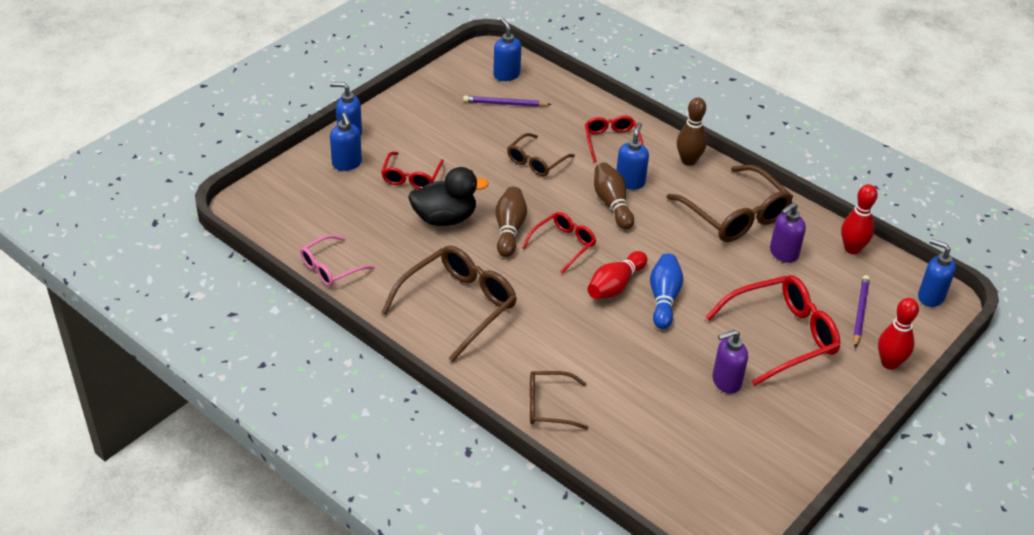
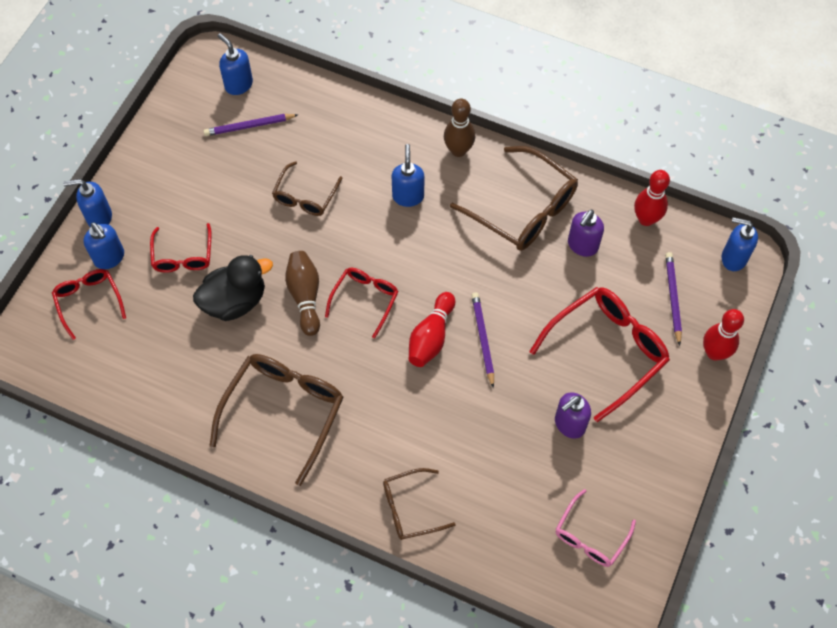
camera: 15 degrees left, 20 degrees up
pink glasses [300,235,375,287] -> pink glasses moved to [555,489,636,567]
red glasses [585,115,643,162] -> red glasses moved to [52,269,126,340]
brown bowling pin [594,163,634,230] -> none
blue bowling pin [650,253,683,329] -> purple pencil [471,292,494,388]

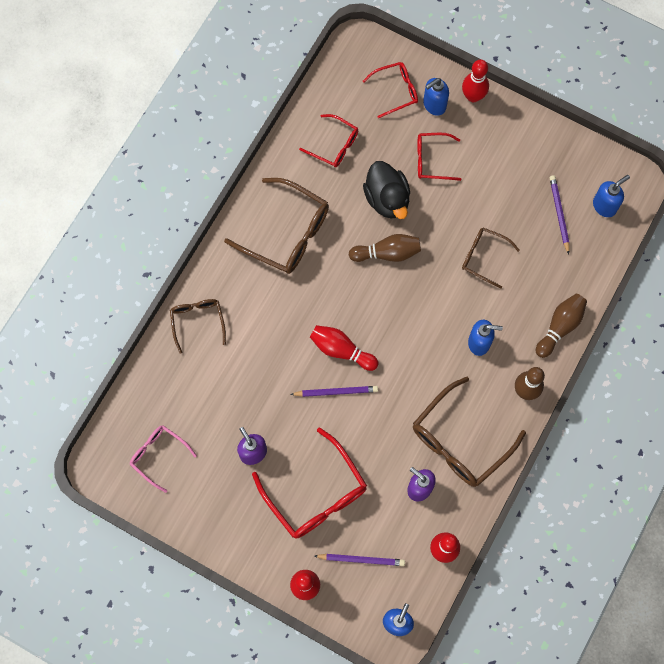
camera: 95 degrees right, 10 degrees up
blue soap dispenser [63,179,112,227] -> red bowling pin [462,60,489,102]
red glasses [325,268,399,338] -> red glasses moved to [299,114,358,167]
none -> brown bowling pin [536,294,587,358]

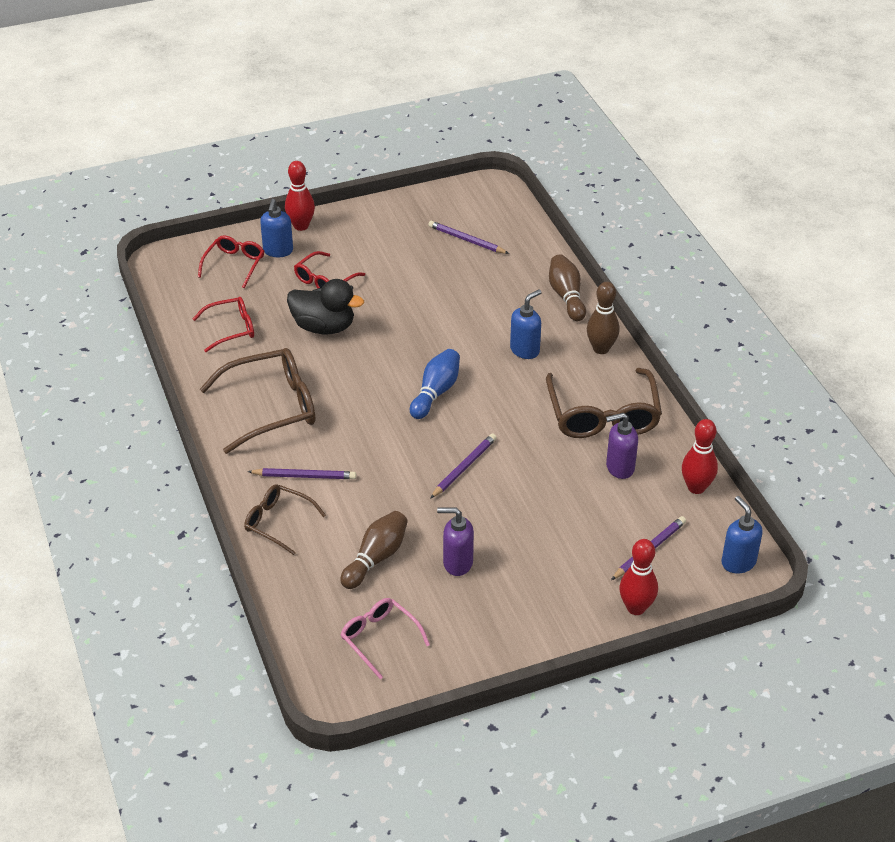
camera: 50 degrees left, 30 degrees down
pink glasses [130,425,197,493] -> pink glasses turned 60 degrees clockwise [340,598,430,679]
red glasses [252,428,367,539] -> none
red bowling pin [310,325,379,371] -> none
brown bowling pin [349,234,421,262] -> brown bowling pin moved to [340,511,408,589]
brown glasses [462,228,520,289] -> none
blue soap dispenser [593,175,630,217] -> none
none -> purple pencil [247,468,356,479]
none -> blue bowling pin [410,349,460,419]

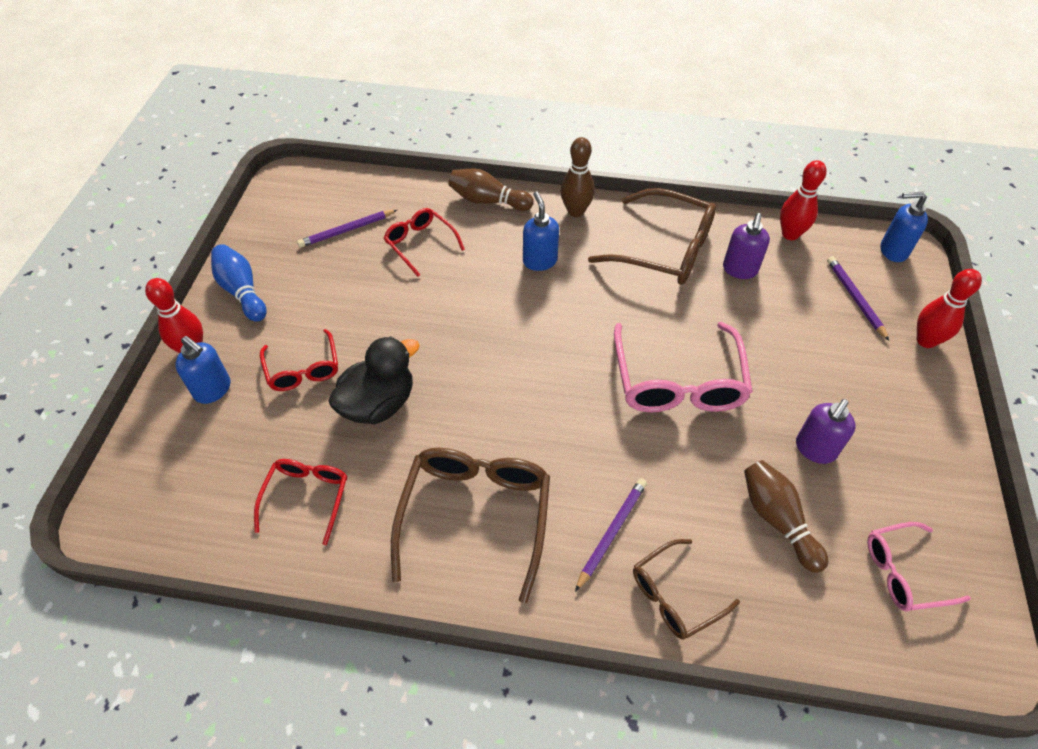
camera: 60 degrees left, 10 degrees up
red glasses [198,235,264,288] -> red glasses moved to [384,208,465,277]
blue bowling pin [410,349,460,419] -> blue bowling pin moved to [211,244,267,322]
purple pencil [430,433,497,499] -> pink glasses [614,322,753,412]

